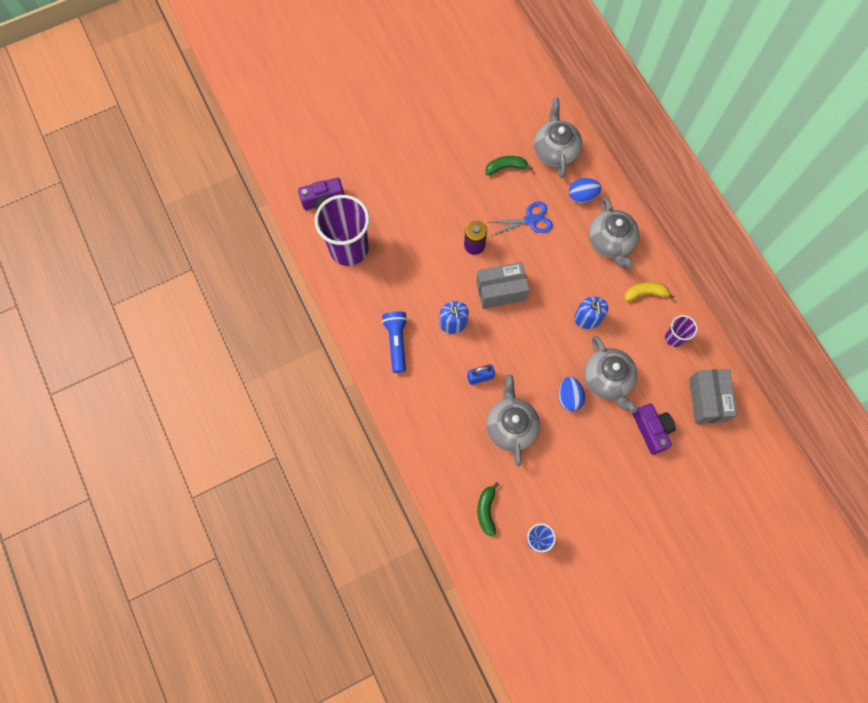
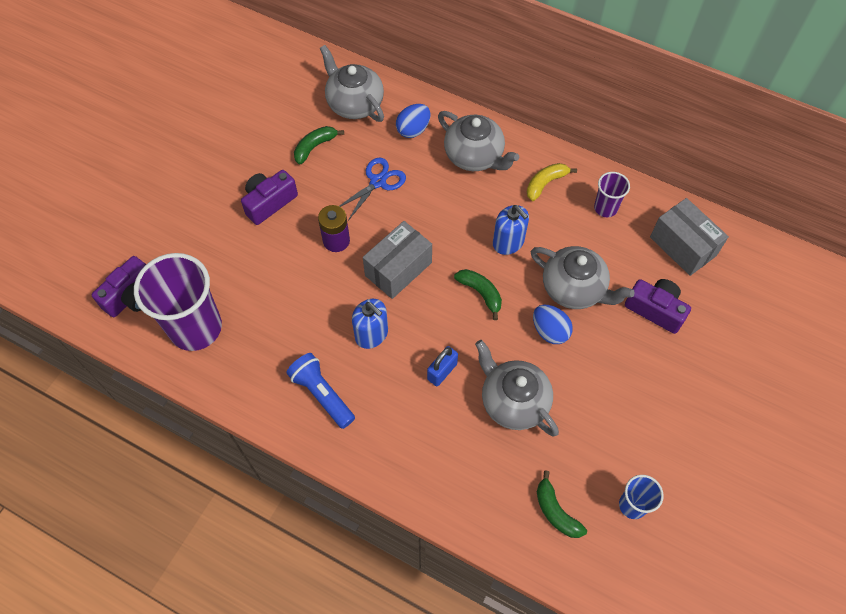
camera: 35 degrees left, 10 degrees down
none -> purple camera [241,170,298,225]
none -> green banana [454,269,502,320]

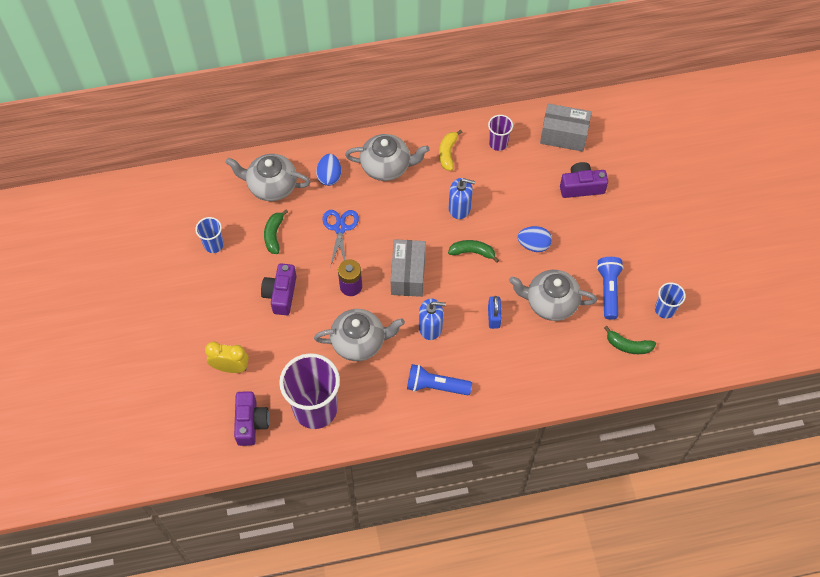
camera: 40 degrees left, 0 degrees up
grey teapot [531,246,635,309] -> grey teapot moved to [314,309,405,361]
none -> blue cup [195,217,224,253]
none -> yellow clock [205,342,249,373]
none -> blue flashlight [597,257,624,320]

